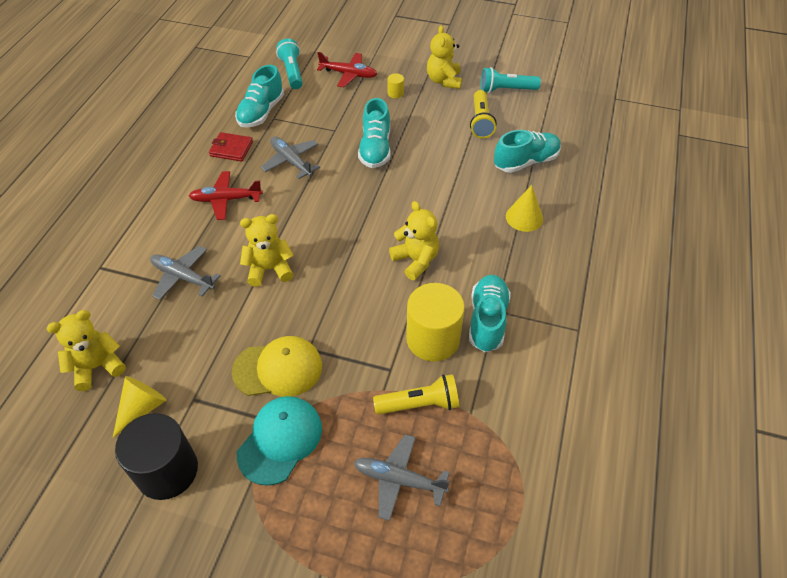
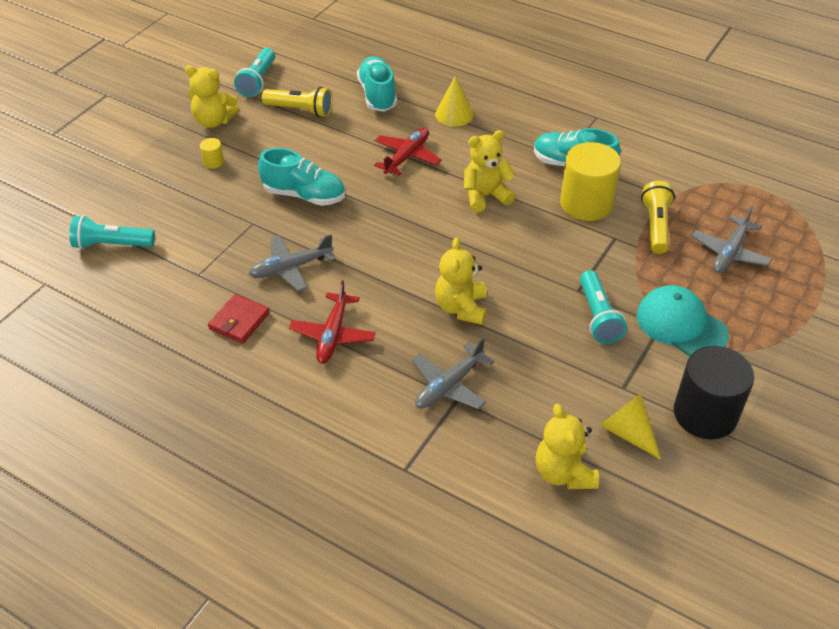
camera: 75 degrees left, 5 degrees down
yellow cap [232,336,322,397] -> turquoise flashlight [580,270,627,344]
turquoise shoe [235,65,284,128] -> none
red plane [317,52,377,87] -> red plane moved to [374,128,442,176]

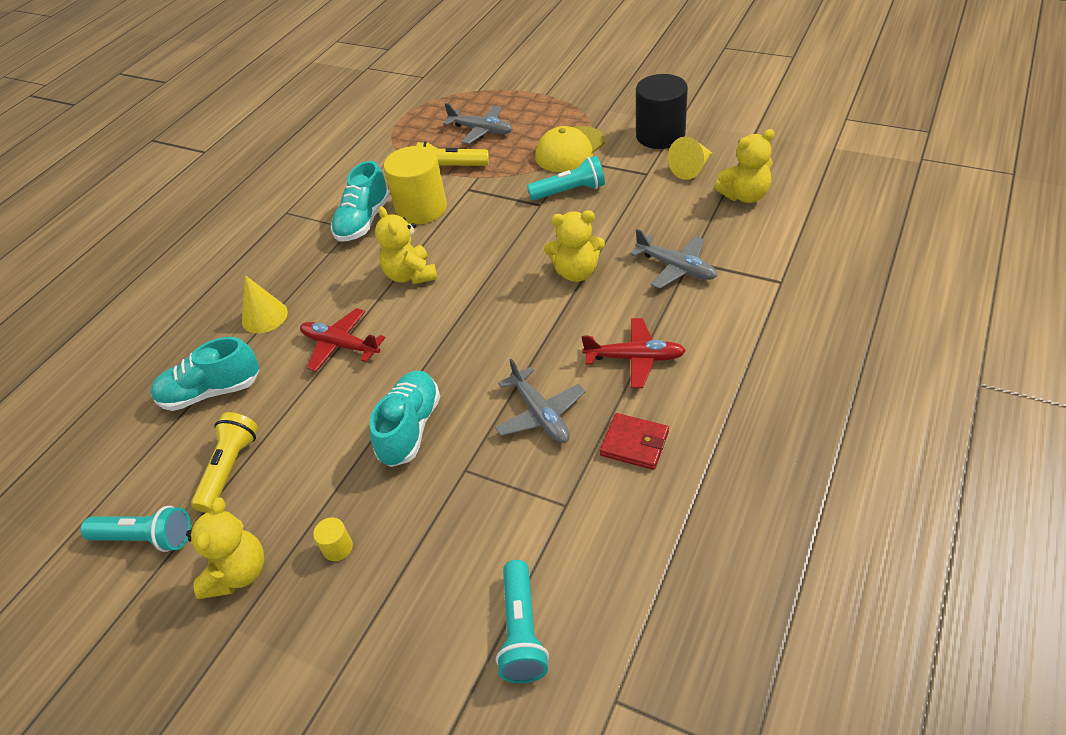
camera: 90 degrees left, 0 degrees up
turquoise cap [637,285,729,357] -> yellow cap [535,126,605,172]

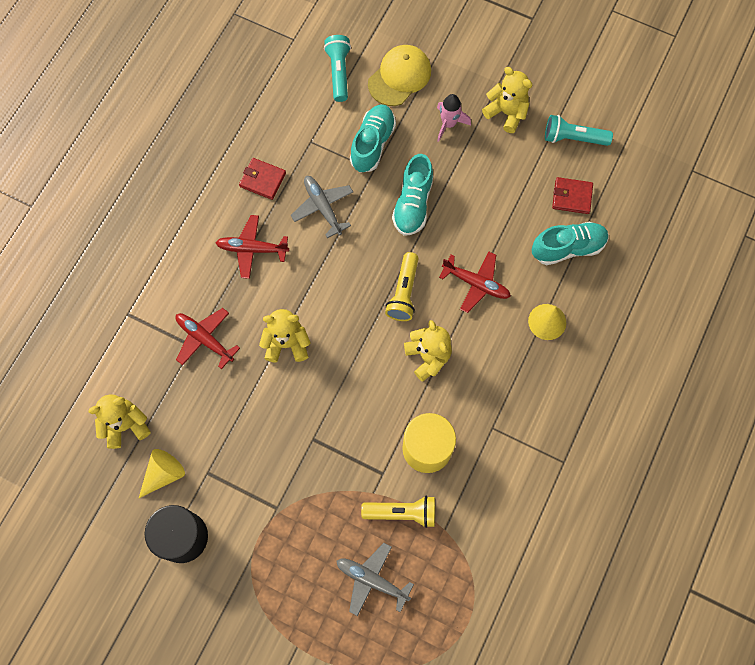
camera: 175 degrees right, 25 degrees up
yellow teddy bear [186,498,264,599] -> yellow teddy bear turned 120 degrees clockwise [482,67,532,133]
yellow flashlight [191,412,258,513] -> yellow flashlight moved to [385,252,419,321]
yellow cylinder [313,517,353,561] -> pink rocket [437,94,471,142]
turquoise shoe [331,161,390,242] -> turquoise shoe moved to [350,104,396,173]
turquoise flashlight [527,156,605,200] -> none
yellow cap [535,126,605,172] -> yellow cap moved to [368,45,431,106]
grey plane [630,229,717,289] -> red plane [176,308,240,369]
none -> red wallet [552,177,593,214]

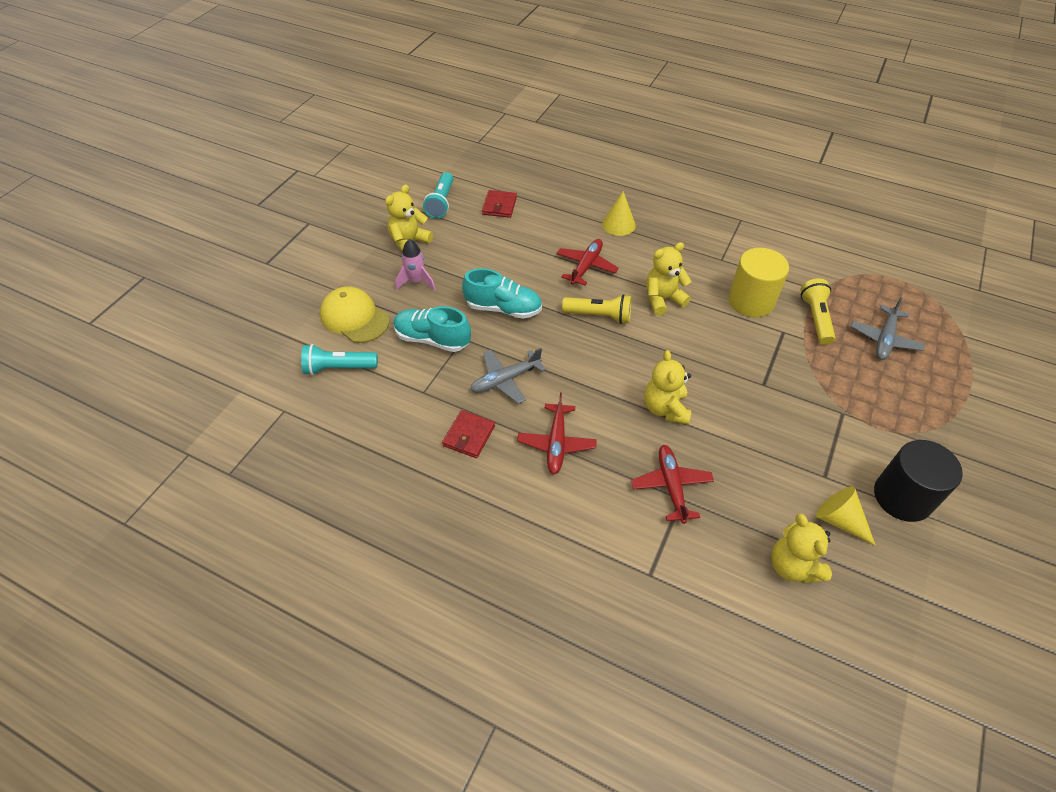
camera: 90 degrees left, 20 degrees down
red plane [176,308,240,369] -> red plane turned 135 degrees clockwise [631,445,714,524]
turquoise shoe [532,222,609,265] -> none

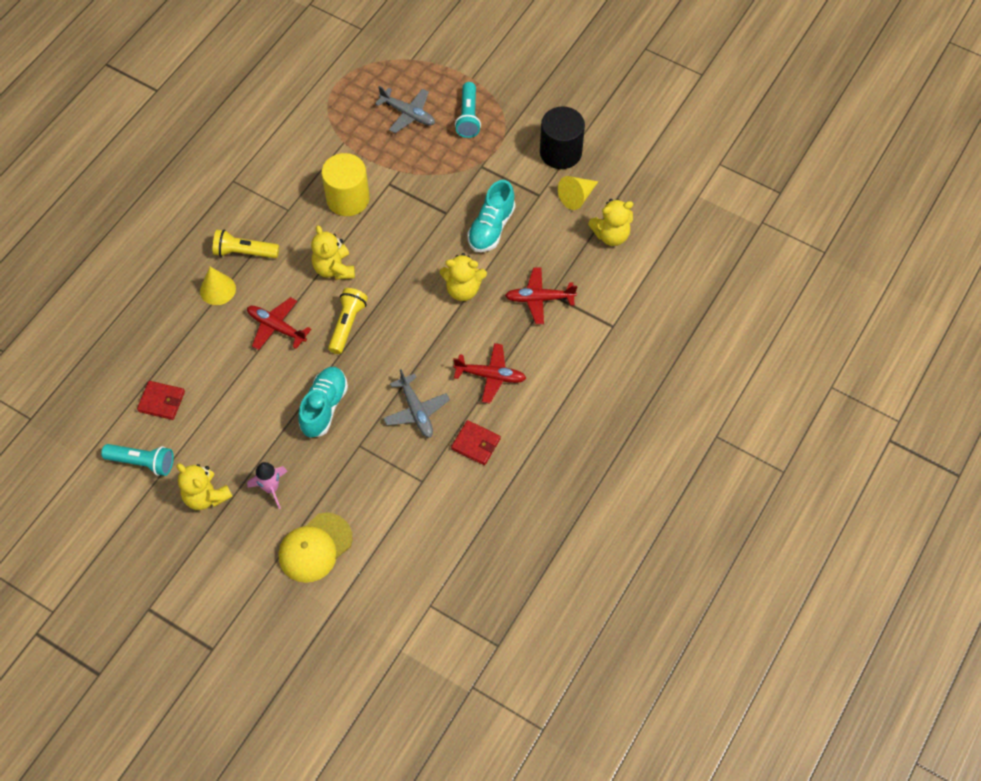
camera: 85 degrees left, 10 degrees up
turquoise flashlight [301,344,378,375] -> turquoise flashlight moved to [455,82,481,138]
turquoise shoe [393,306,471,352] -> turquoise shoe moved to [467,180,515,252]
yellow flashlight [801,278,835,345] -> yellow flashlight moved to [213,229,279,258]

